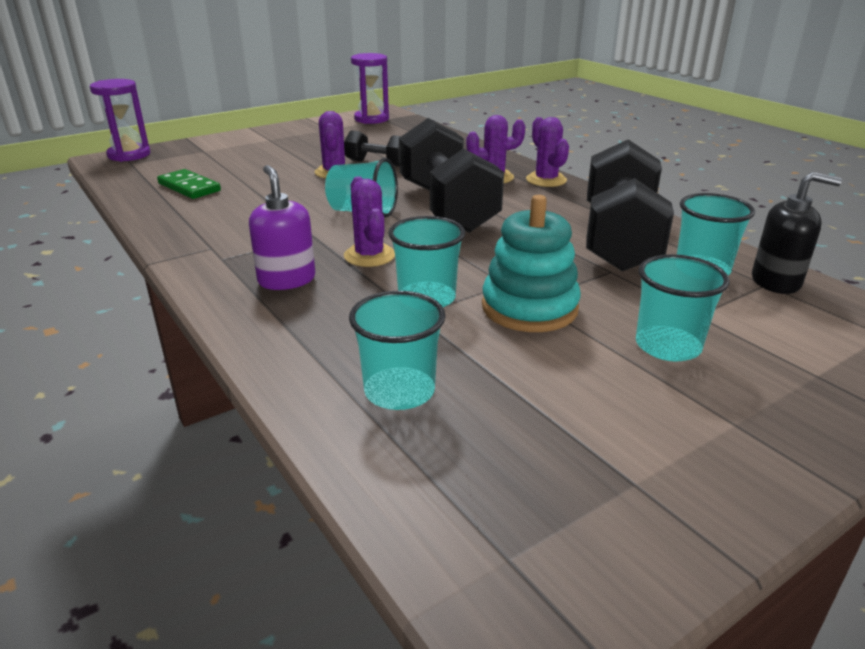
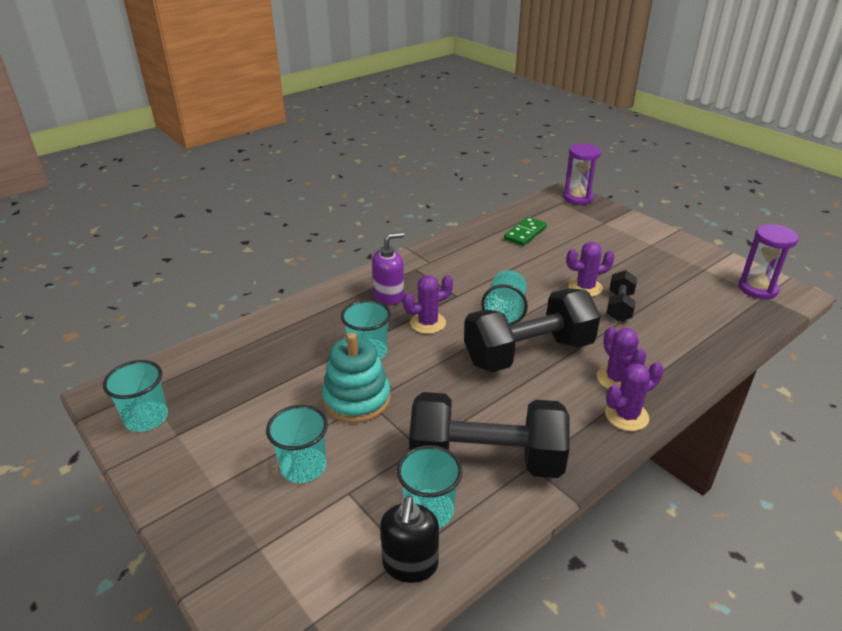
camera: 85 degrees right, 5 degrees up
turquoise cup [349,291,446,410] -> turquoise cup moved to [103,360,168,432]

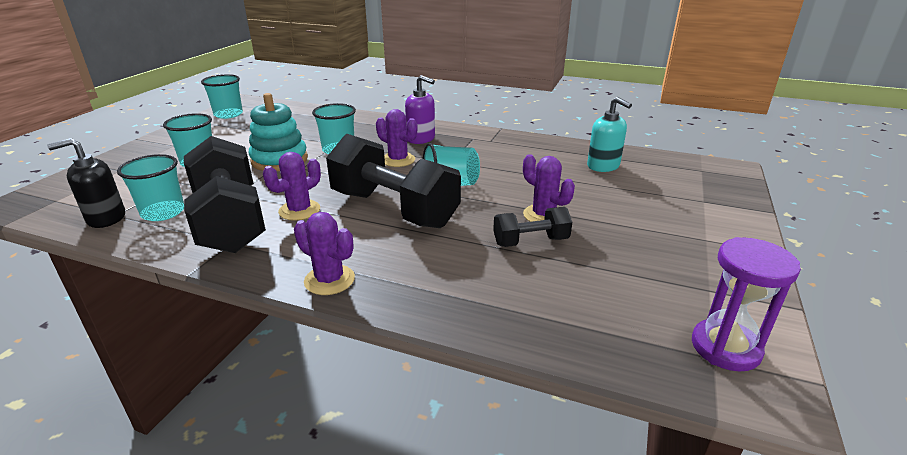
camera: 60 degrees right, 5 degrees down
green domino [504,217,547,246] -> turquoise soap dispenser [587,97,632,172]
purple hourglass [563,144,601,205] -> none
purple cactus [597,327,646,389] -> purple cactus moved to [263,152,321,221]

